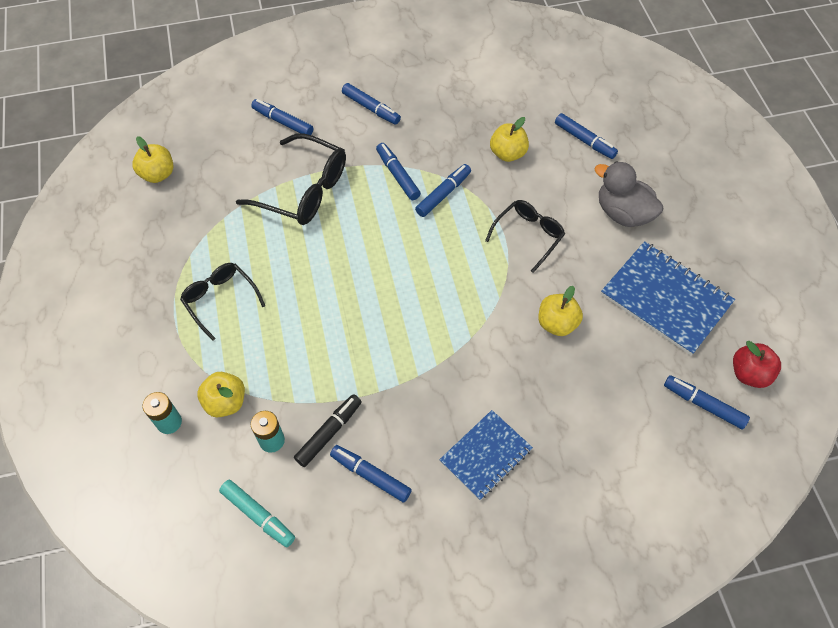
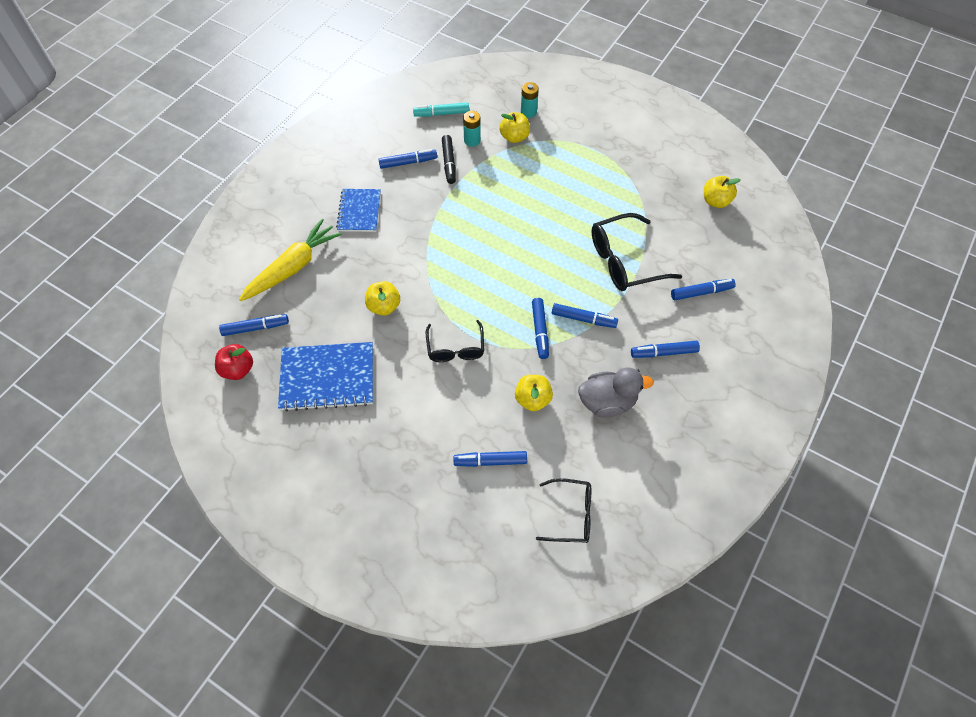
camera: 135 degrees right, 0 degrees up
black glasses [180,263,265,341] -> black glasses moved to [536,478,591,543]
grey duck [594,161,664,227] -> grey duck moved to [578,368,654,417]
none -> yellow carrot [239,219,342,301]

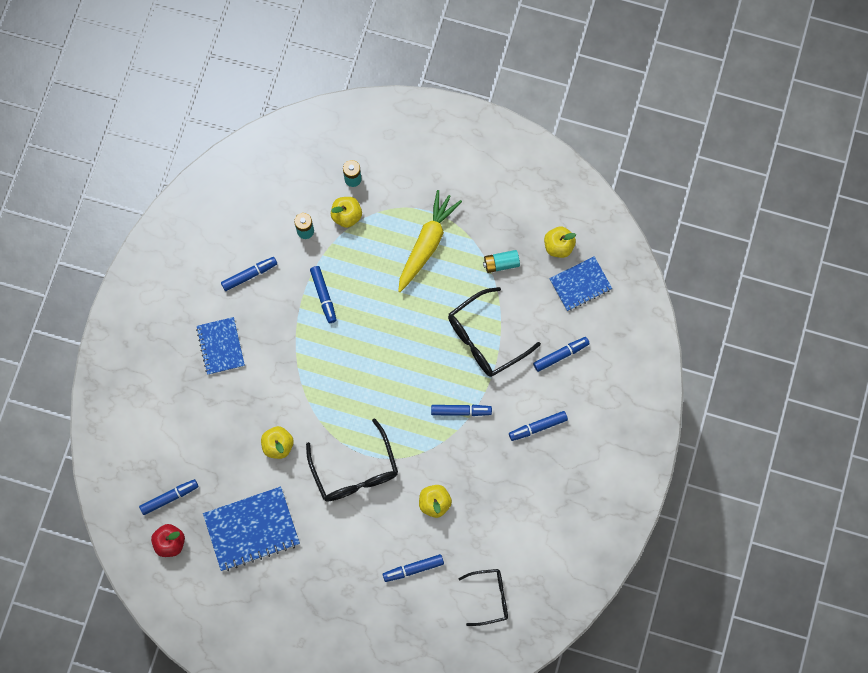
camera: 15 degrees left, 15 degrees up
yellow carrot [239,219,342,301] -> yellow carrot moved to [398,190,462,292]
turquoise marker [413,102,469,116] -> none
black glasses [426,320,484,362] -> black glasses [306,418,398,502], size x1.58
black marker [442,135,456,184] -> none
blue marker [532,298,549,359] -> blue marker moved to [310,266,337,323]
grey duck [578,368,654,417] -> none
none -> turquoise battery [483,250,520,273]
none -> blue notebook [549,256,612,311]

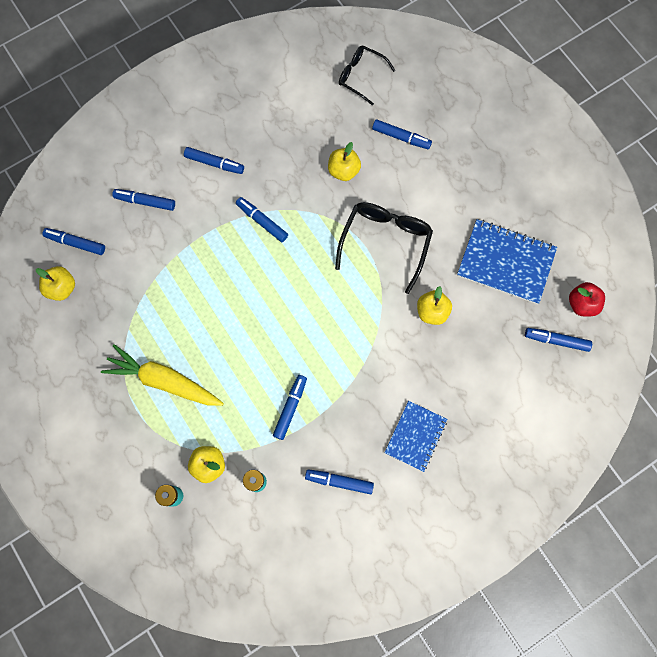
camera: 140 degrees left, 0 degrees up
yellow carrot [398,190,462,292] -> yellow carrot turned 45 degrees clockwise [101,344,224,406]
black glasses [448,287,541,377] -> none
turquoise battery [483,250,520,273] -> none
blue notebook [549,256,612,311] -> blue marker [42,228,105,255]

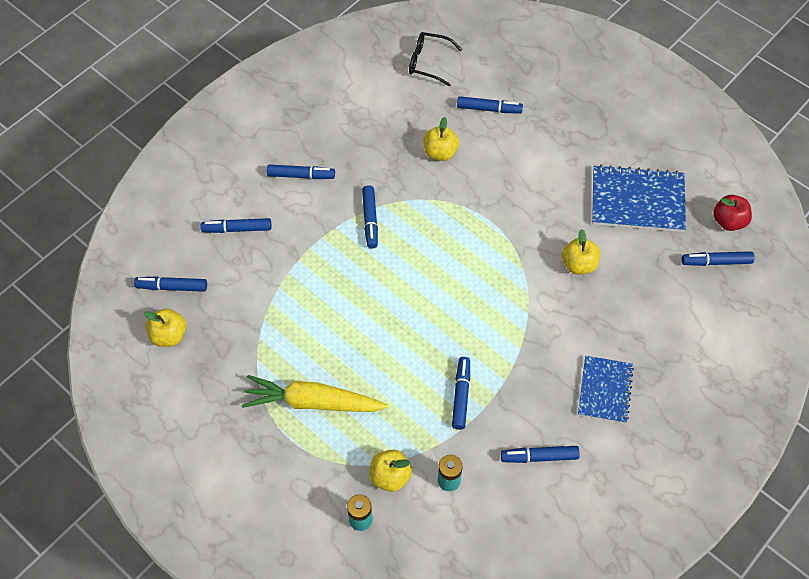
camera: 15 degrees left, 15 degrees down
blue marker [236,197,288,242] -> blue marker turned 120 degrees counterclockwise [362,185,378,249]
black glasses [335,202,433,294] -> none

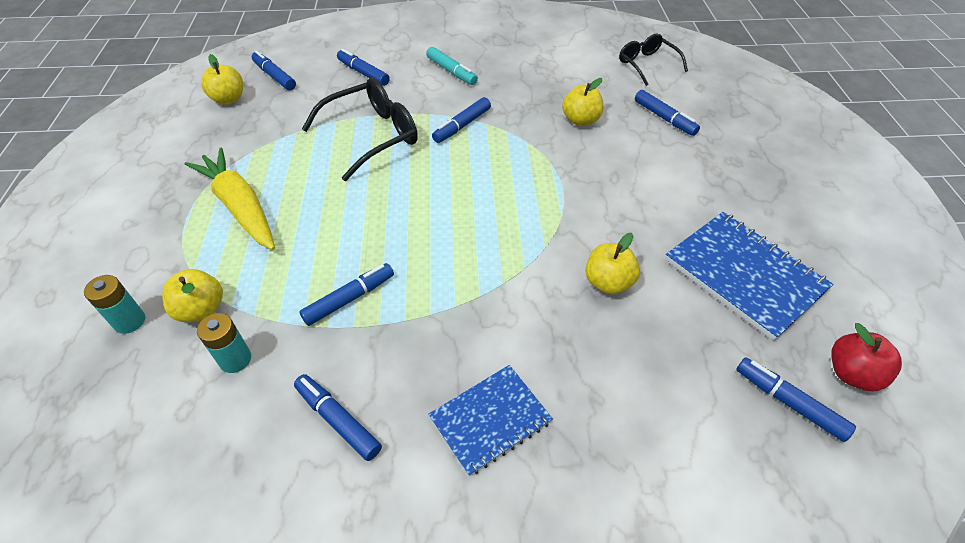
camera: 45 degrees right, 10 degrees down
blue marker [267,165,335,179] -> turquoise marker [426,47,478,85]
none -> black glasses [302,78,418,181]

